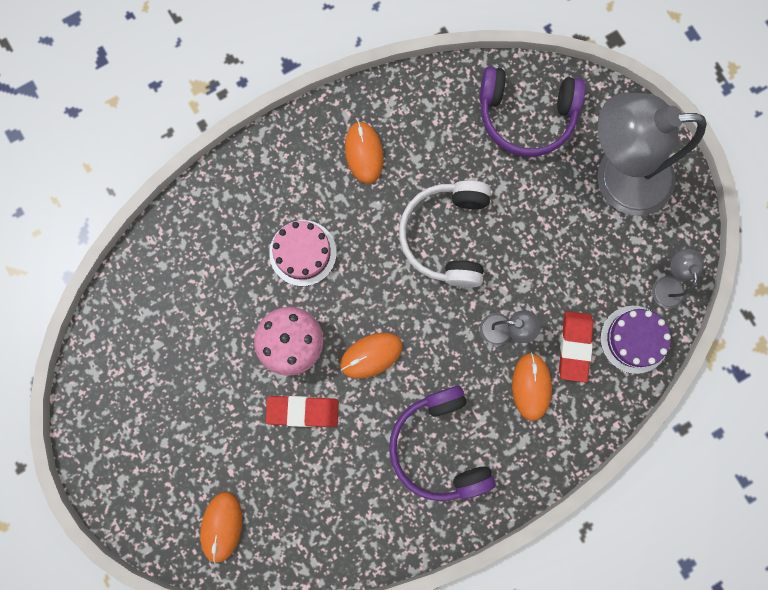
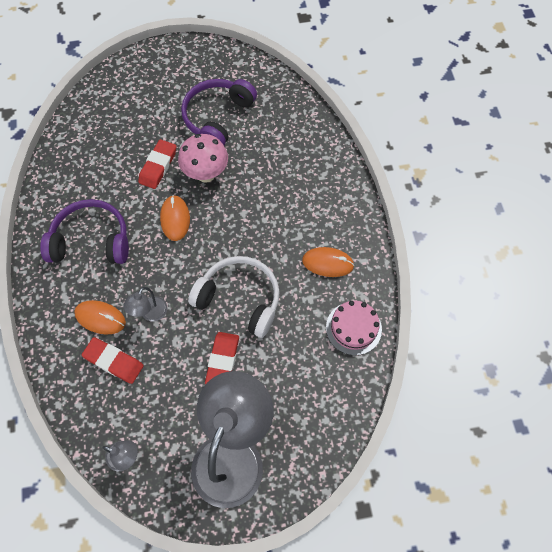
camera: 110 degrees right, 15 degrees down
orange mouse [200,492,243,563] -> none
pink cake [269,220,336,286] -> pink cake moved to [326,301,382,355]
purple headphones [480,67,585,157] -> purple headphones moved to [181,79,257,145]
purple cake [600,306,671,374] -> none
none -> red eraser [205,332,239,385]

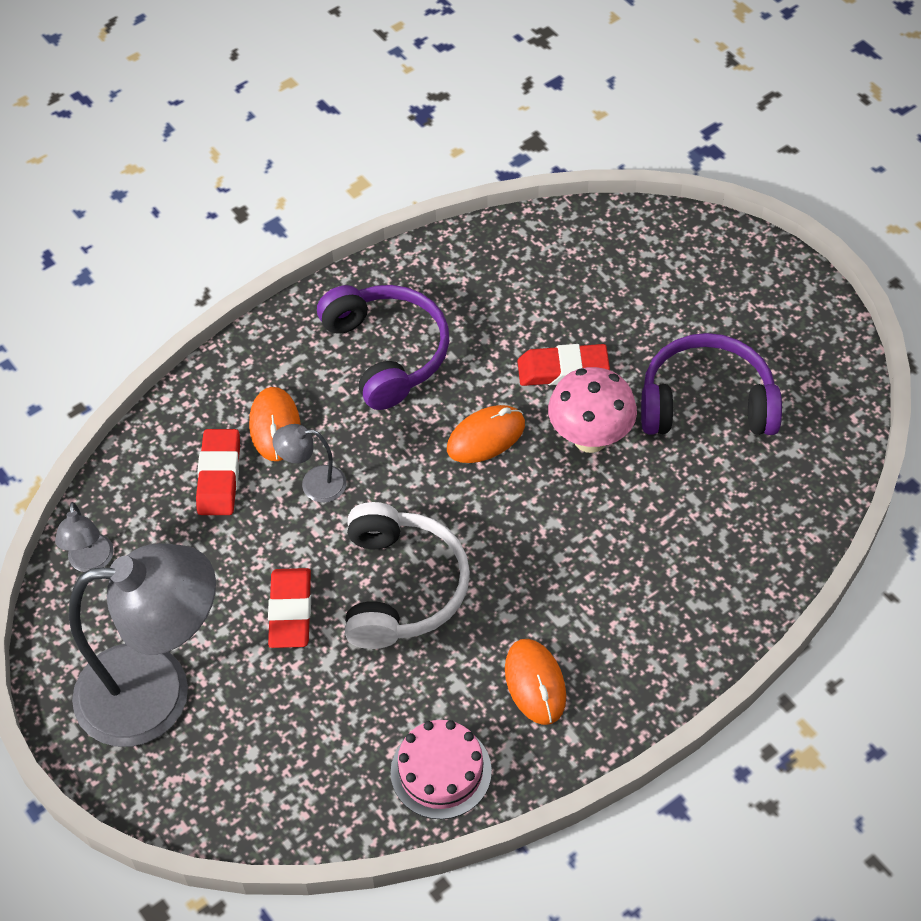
camera: 65 degrees right, 10 degrees down
red eraser [205,332,239,385] -> red eraser turned 75 degrees counterclockwise [268,568,311,648]

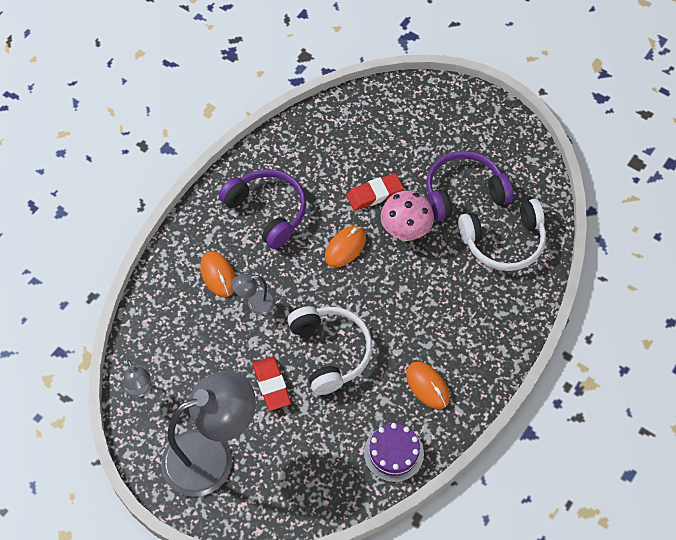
camera: 20 degrees left, 5 degrees up
red eraser [196,429,240,515] -> none
pink cake [391,720,492,819] -> purple cake [364,423,424,482]
none -> white headphones [458,199,546,271]

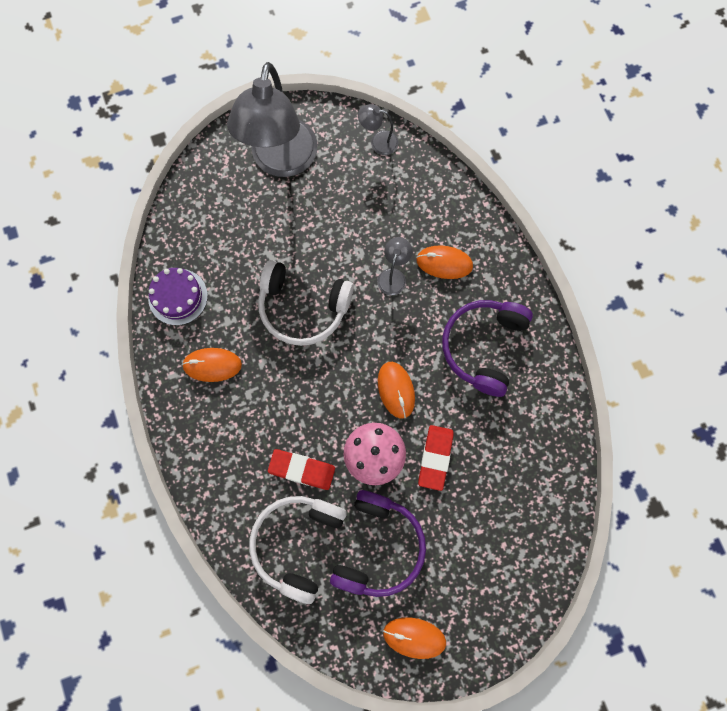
camera: 125 degrees right, 15 degrees up
purple headphones [219,169,306,249] -> purple headphones turned 120 degrees clockwise [442,300,533,397]
red eraser [252,357,291,411] -> red eraser moved to [268,449,335,490]
none -> orange mouse [383,617,446,659]

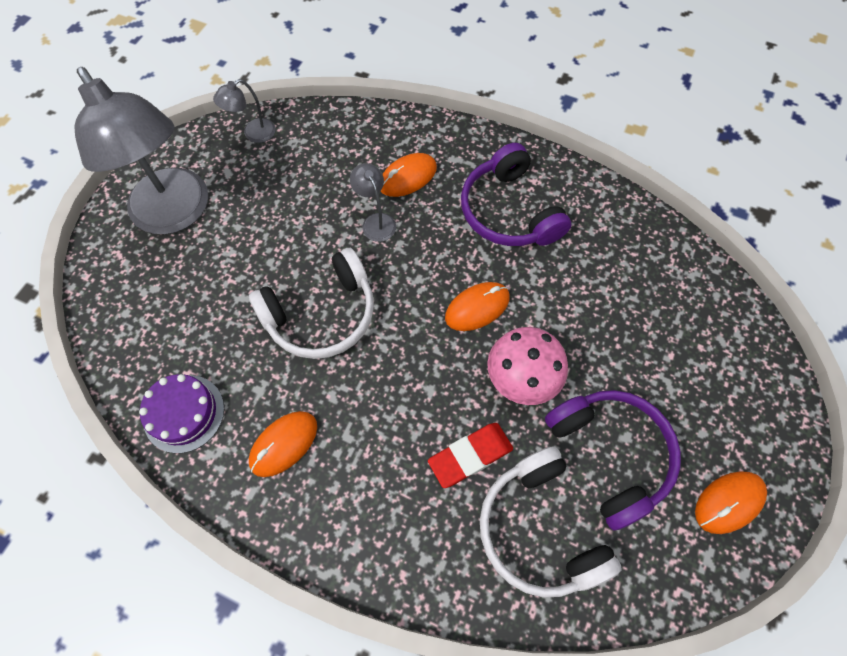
camera: 45 degrees left, 10 degrees down
orange mouse [378,362,415,419] -> orange mouse turned 60 degrees counterclockwise [445,282,510,331]
red eraser [418,425,454,491] -> none

